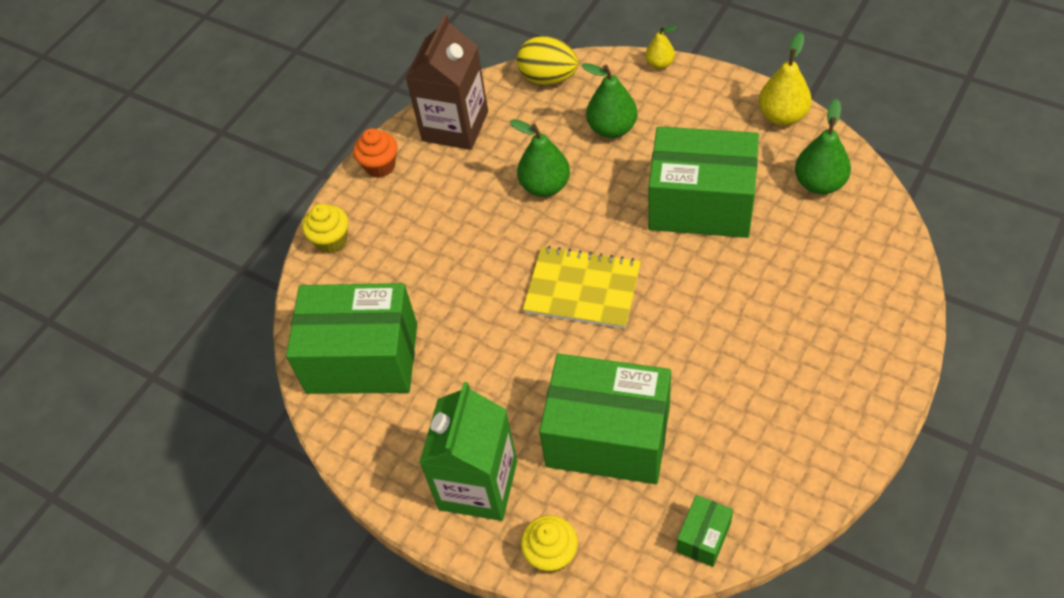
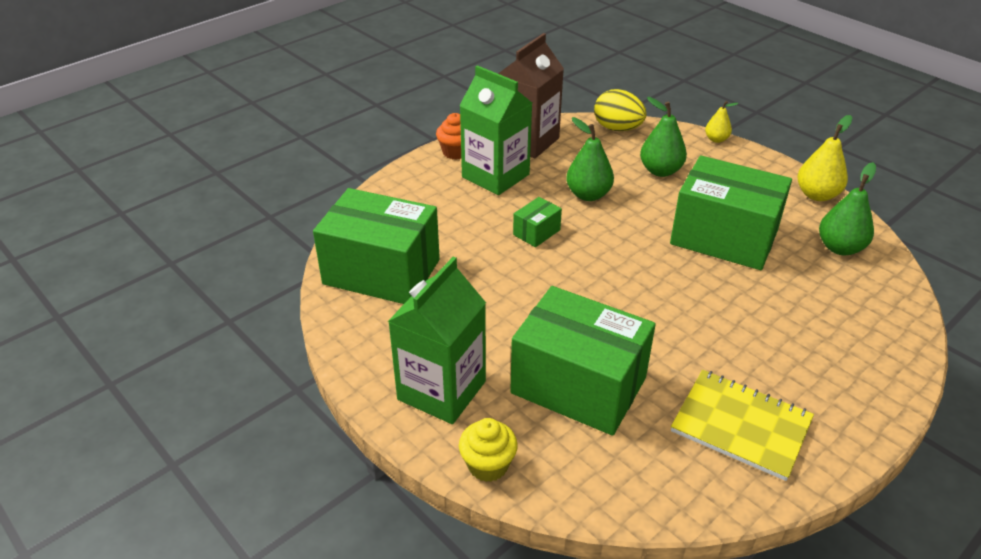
camera: 10 degrees right, 15 degrees down
yellow cupcake [302,204,349,253] -> none
yellow notebook [523,246,641,329] -> yellow notebook moved to [671,370,814,481]
green box [676,495,733,567] -> green box moved to [513,197,562,247]
none -> green carton [459,65,532,195]

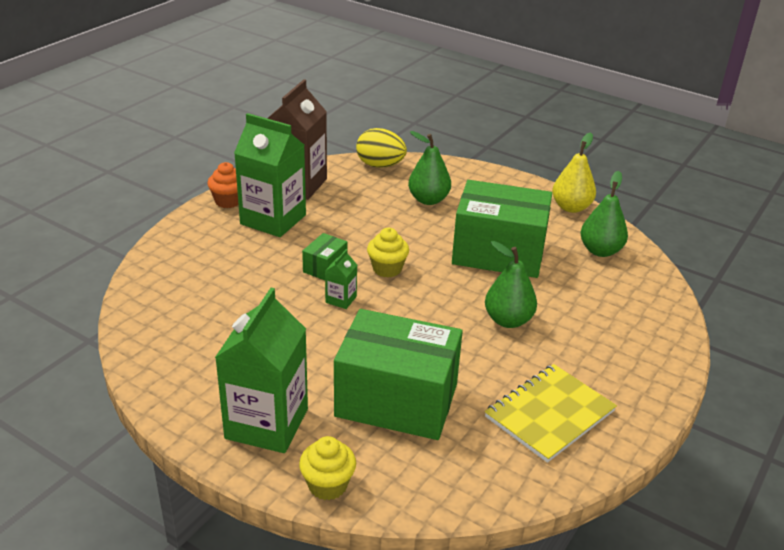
camera: 15 degrees left, 5 degrees down
green box [313,188,440,304] -> none
green pear [566,117,614,201] -> green pear moved to [485,241,537,328]
yellow notebook [671,370,814,481] -> yellow notebook turned 60 degrees counterclockwise [485,364,617,463]
yellow pear [705,101,739,143] -> none
none -> green carton [325,249,357,309]
none -> yellow cupcake [367,228,409,278]

